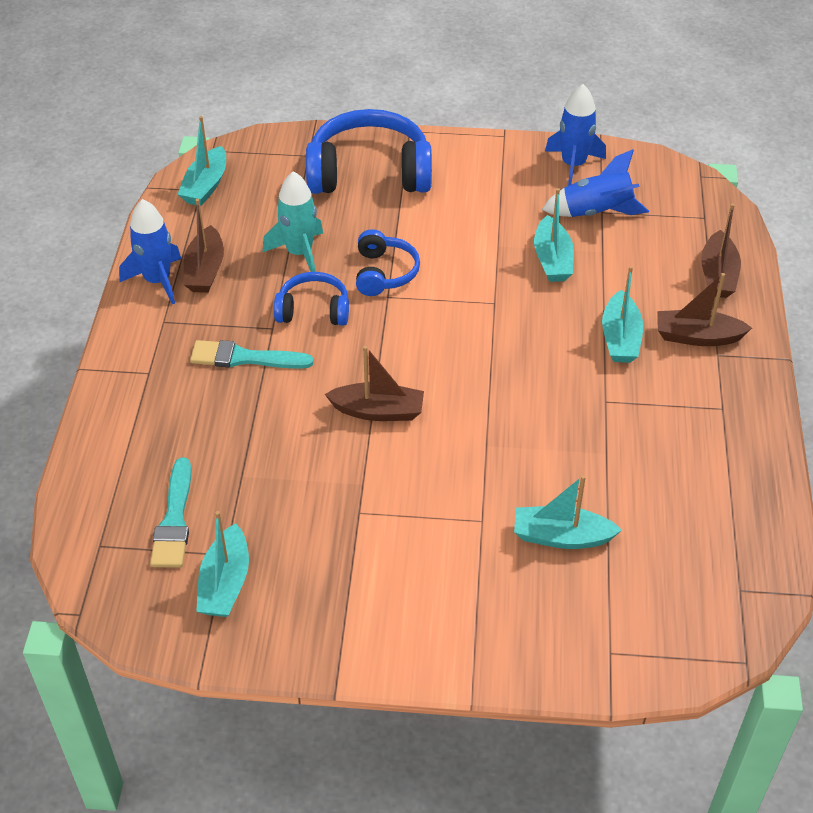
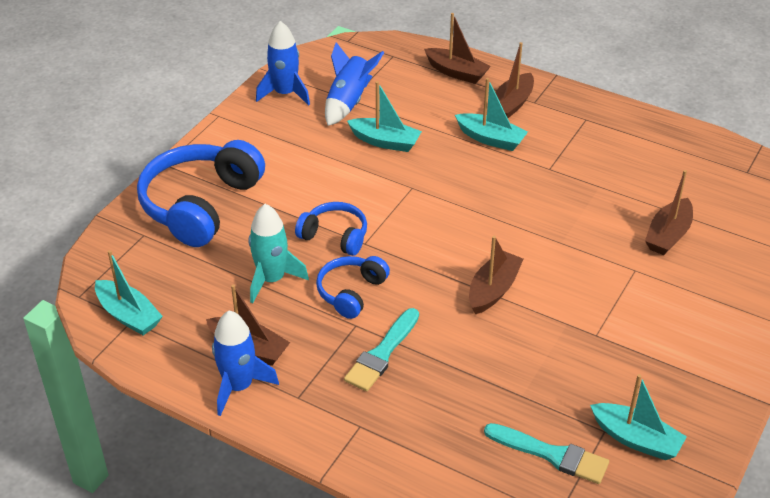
camera: 65 degrees left, 5 degrees down
turquoise boat [514,475,622,549] -> brown boat [645,170,693,255]

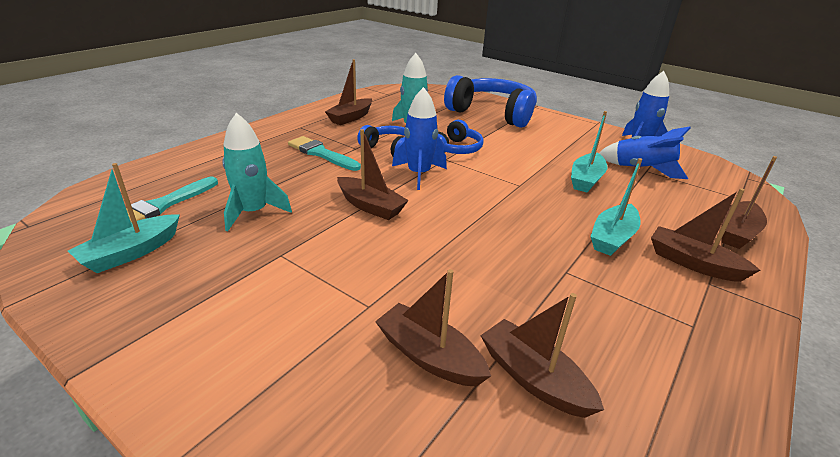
camera: 95 degrees right, 10 degrees down
turquoise boat [95,250,163,335] -> none
blue rocket [212,311,279,416] -> blue rocket moved to [392,87,447,190]
none -> turquoise rocket [222,113,292,231]
none -> brown boat [480,293,604,418]

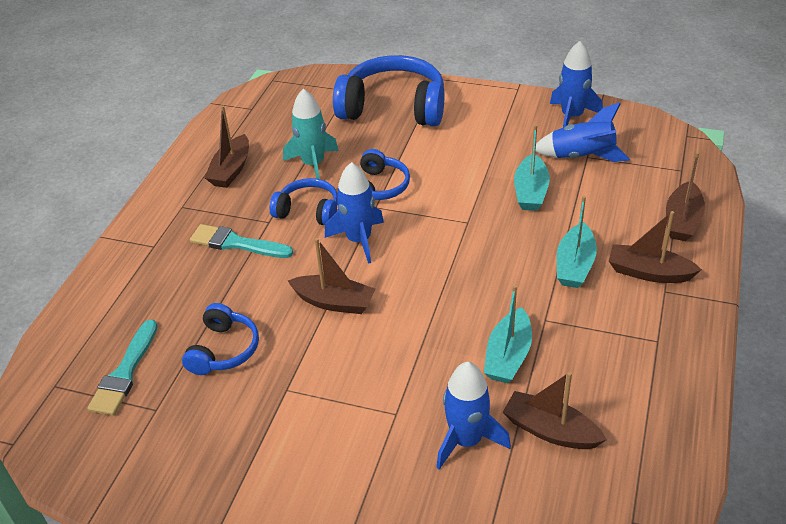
camera: 15 degrees left, 10 degrees up
turquoise boat [68,163,180,273] -> turquoise boat moved to [484,285,532,383]
turquoise rocket [222,113,292,231] -> blue headphones [182,303,259,375]
brown boat [375,269,491,387] -> blue rocket [436,362,511,470]

